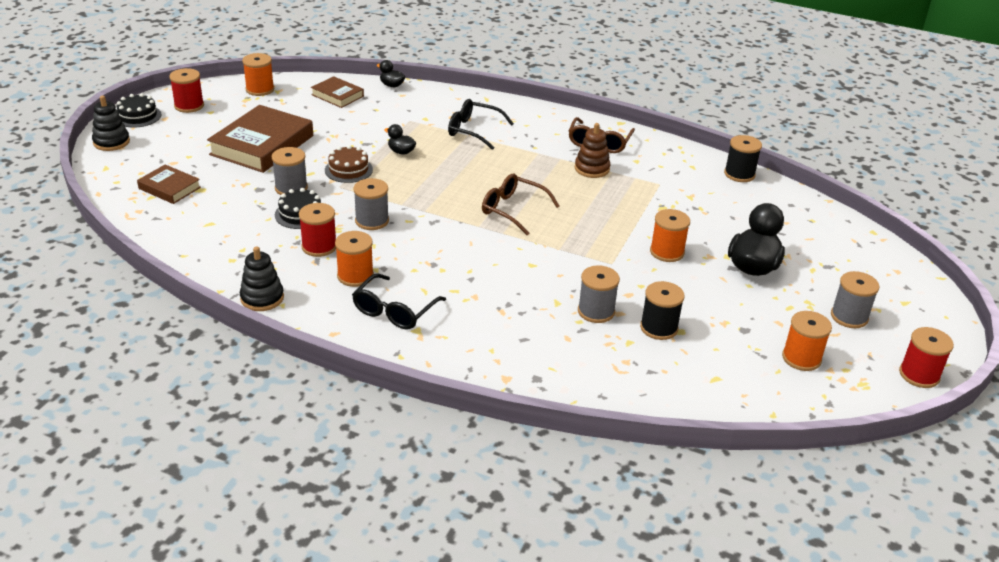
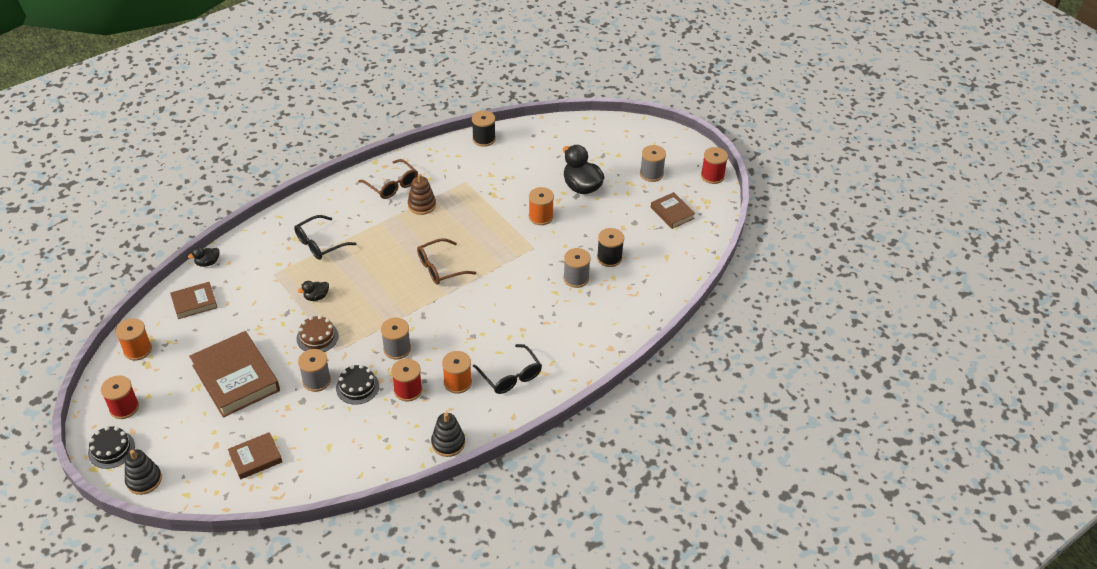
camera: 60 degrees left, 10 degrees up
orange spool [782,311,832,371] -> brown book [651,192,695,229]

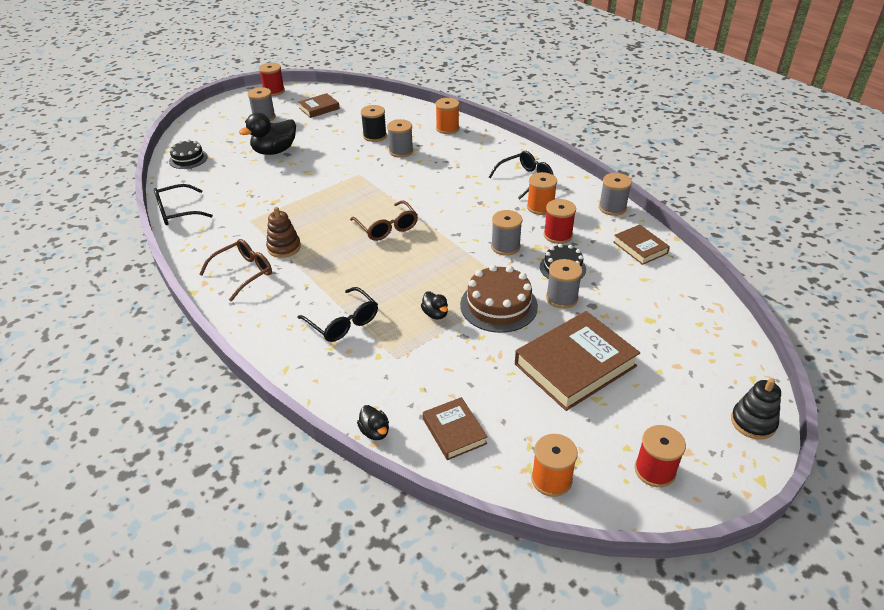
camera: 90 degrees left, 5 degrees down
black cake [88,426,135,469] -> black cake moved to [169,139,208,169]
brown book [228,432,282,480] -> brown book moved to [613,225,670,265]
brown cake [297,315,339,352] -> brown cake [460,265,538,333], size x1.58
black stacking toy [431,413,465,457] -> grey spool [599,173,632,216]
black spool [472,111,496,147] -> black glasses [154,184,213,225]
orange spool [529,187,554,225] -> orange spool moved to [435,98,459,134]

